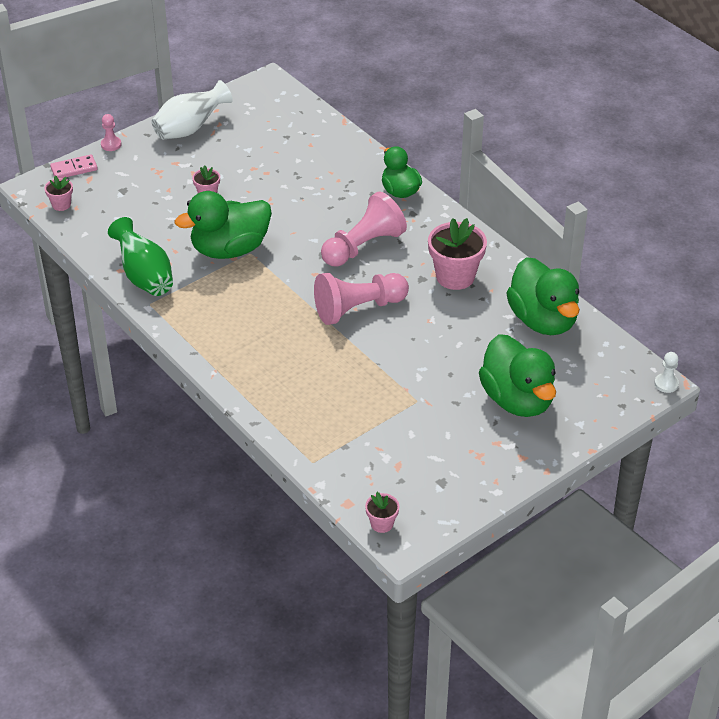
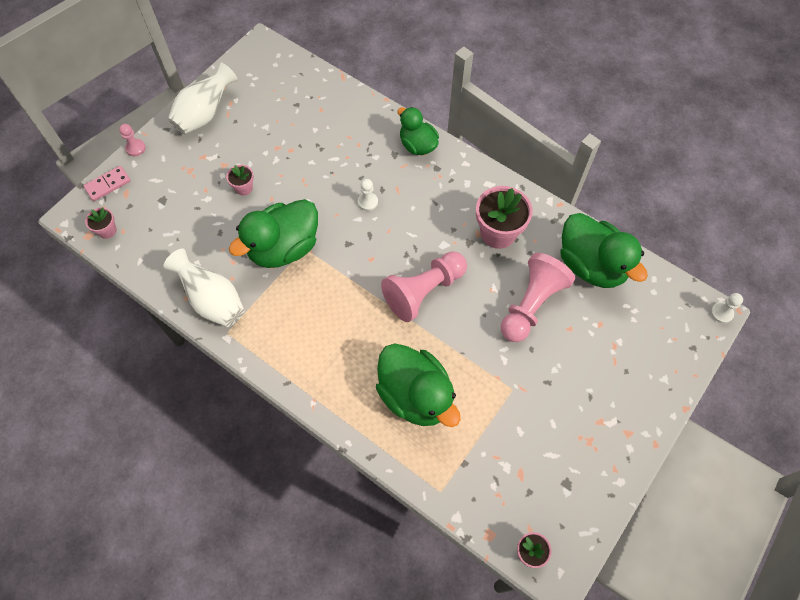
camera: 15 degrees left, 20 degrees up
green vase [108,217,173,296] -> white vase [163,248,245,327]
pink pawn [321,191,407,267] -> pink pawn moved to [501,253,575,342]
green duck [479,334,556,417] -> green duck moved to [376,343,460,427]
none -> white pawn [358,179,378,211]

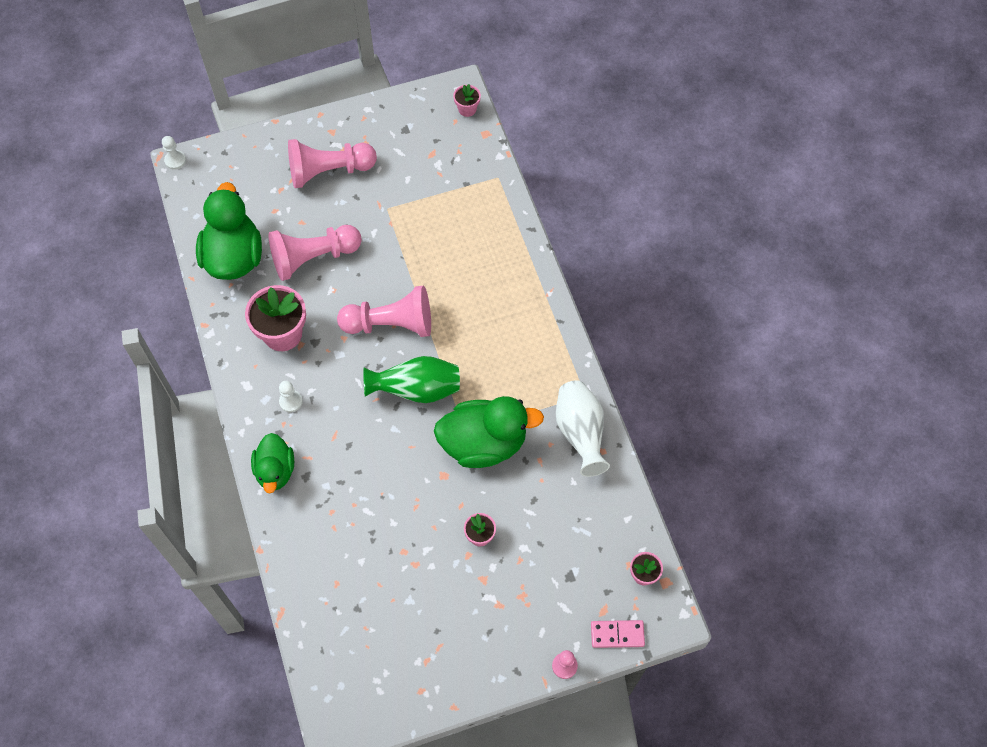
camera: 145 degrees left, 0 degrees up
white vase [168,62,238,134] -> none
white pawn [358,179,378,211] -> white pawn moved to [279,381,303,412]
green duck [376,343,460,427] -> none
none -> pink pawn [288,139,377,188]
none -> green vase [363,356,460,403]

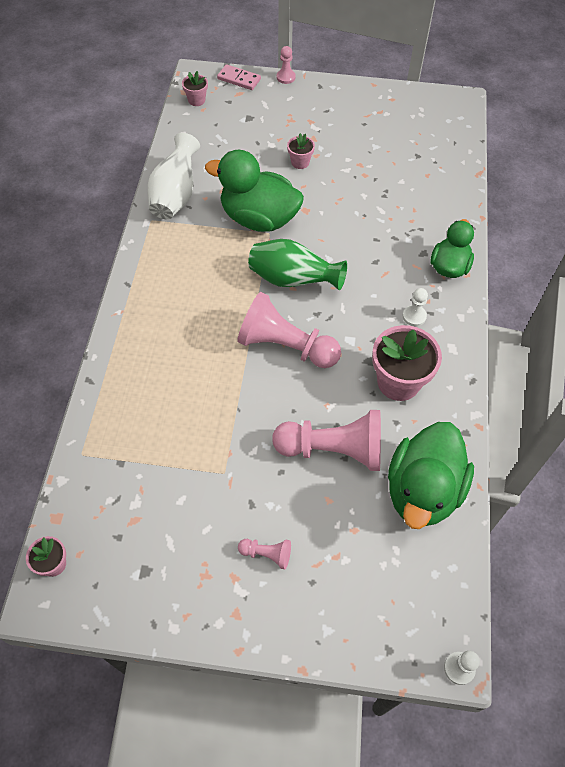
camera: 155 degrees left, 5 degrees down
pink pawn [288,139,377,188] -> pink pawn [238,539,291,569], size x0.45

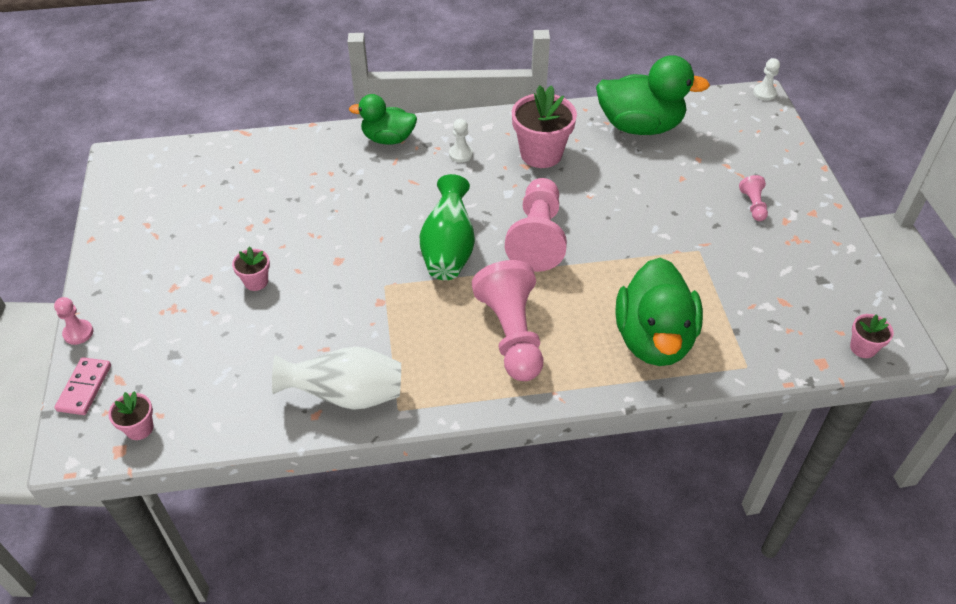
camera: 105 degrees left, 10 degrees down
green duck [205,150,304,232] -> green duck moved to [616,257,703,366]
pink pawn [272,410,381,471] -> pink pawn moved to [472,260,543,381]

